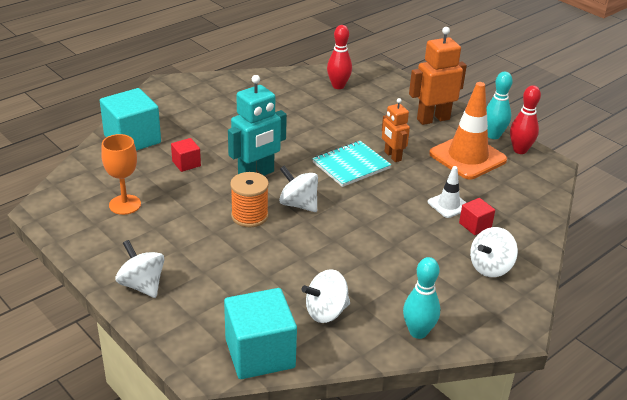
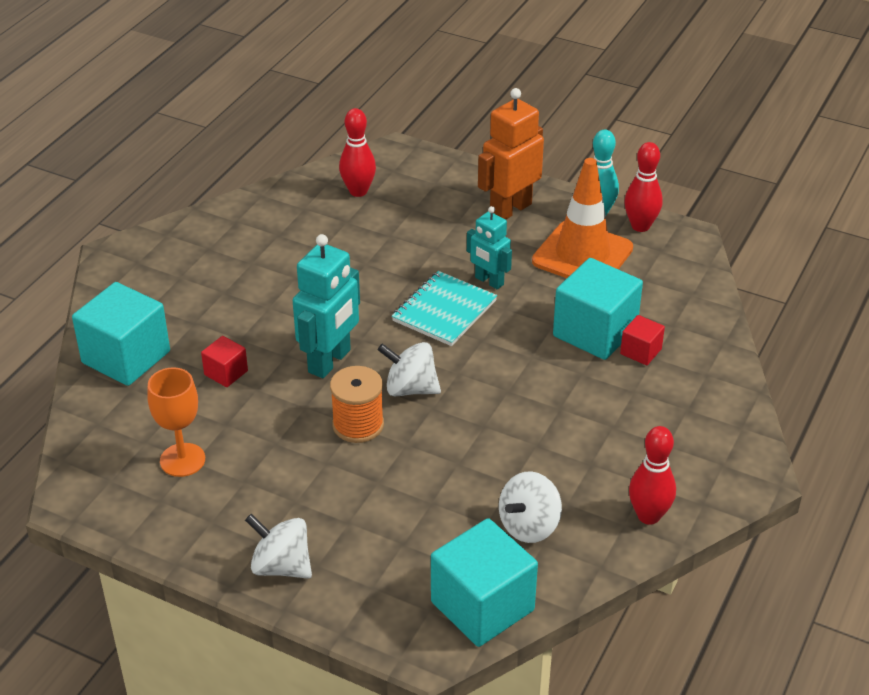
camera: 20 degrees left, 5 degrees up
orange robot [382,98,410,162] -> turquoise robot [467,206,512,290]
turquoise bowling pin [403,257,440,339] -> red bowling pin [629,426,676,525]
white traffic cone [428,166,466,218] -> turquoise cube [553,258,643,360]
white spinning top [470,227,518,277] -> none

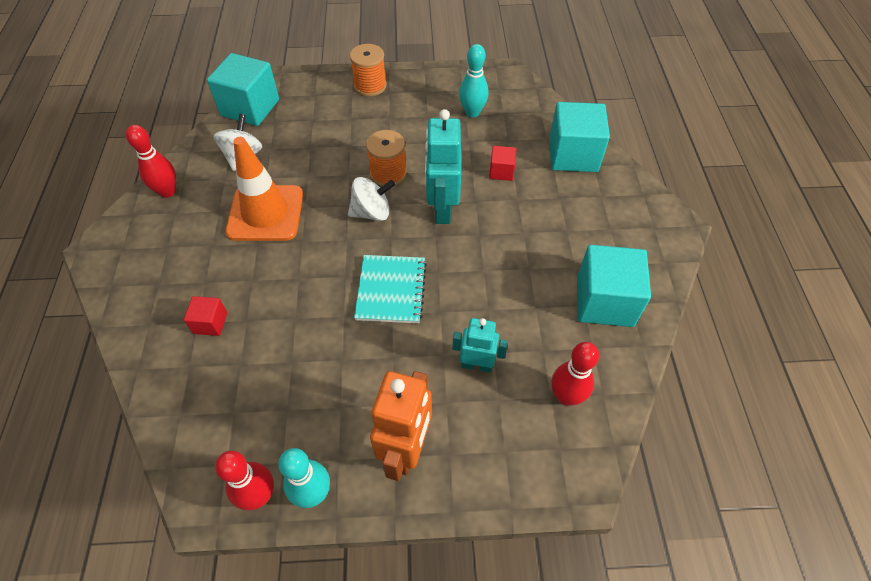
camera: 150 degrees right, 15 degrees up
orange goblet [148,367,205,477] -> turquoise bowling pin [459,44,489,118]
white spinning top [245,514,312,579] -> orange spool [350,44,387,96]
turquoise robot [467,206,512,290] -> turquoise robot moved to [452,318,508,373]
orange traffic cone [532,158,633,278] -> orange traffic cone moved to [225,137,303,241]
turquoise cube [553,258,643,360] -> turquoise cube moved to [577,245,651,327]

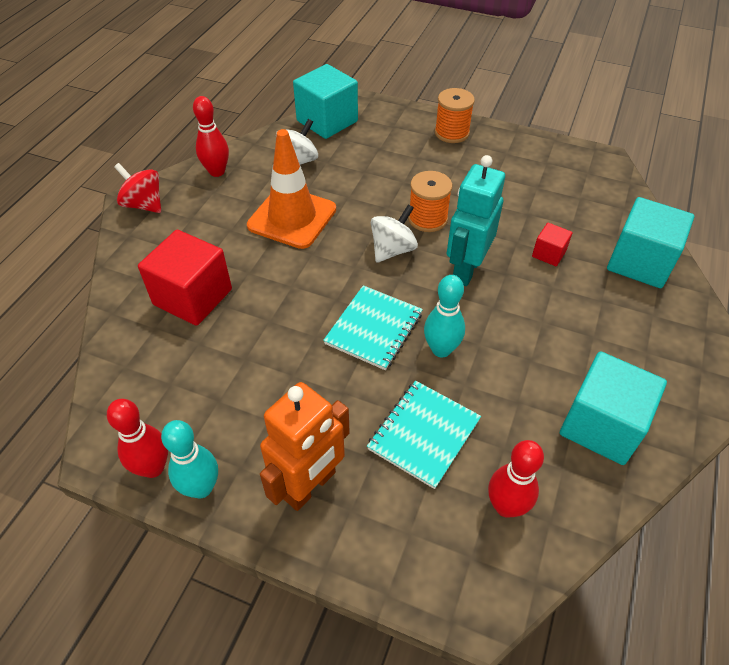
camera: 25 degrees right, 5 degrees down
red cube [184,296,227,336] -> red cube [138,230,232,326], size x2.04
white spinning top [348,177,395,221] -> white spinning top turned 60 degrees counterclockwise [371,204,418,263]
turquoise robot [452,318,508,373] -> turquoise notebook [367,381,481,489]
turquoise bowling pin [459,44,489,118] -> turquoise bowling pin moved to [424,275,465,357]
none -> red spinning top [114,163,161,213]

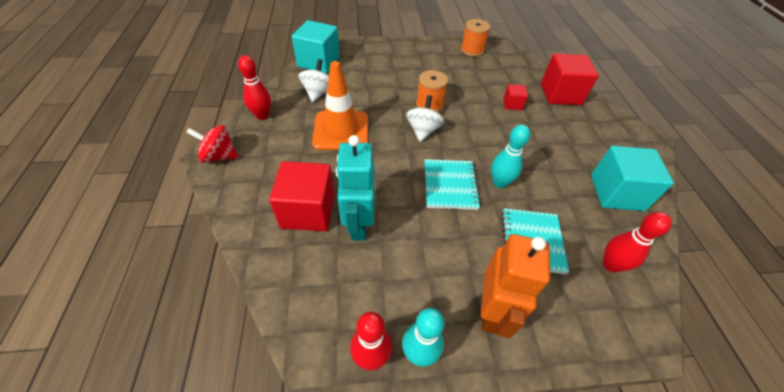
camera: 30 degrees left, 0 degrees up
orange spool [435,88,475,143] -> orange spool moved to [461,19,490,57]
turquoise robot [447,155,505,286] -> turquoise robot moved to [336,135,374,241]
turquoise cube [607,197,694,288] -> red cube [541,53,599,105]

